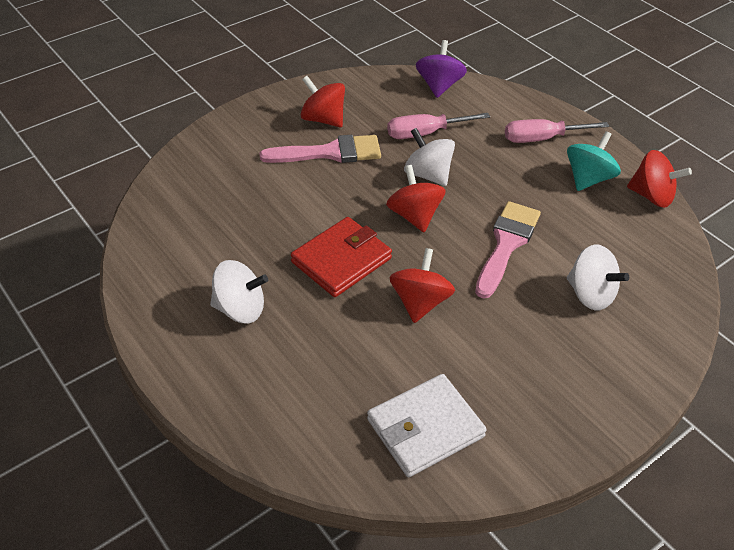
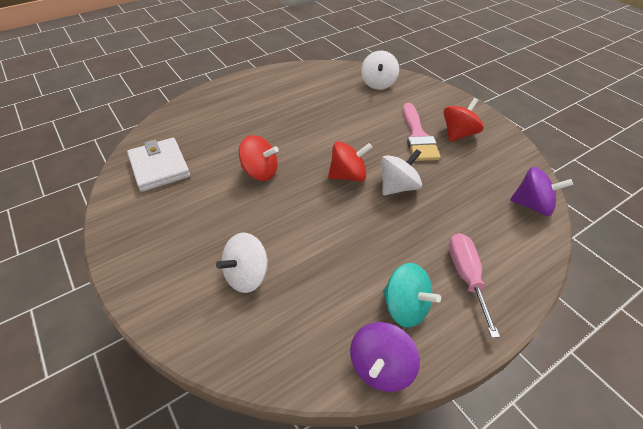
camera: 95 degrees right, 0 degrees up
white spinning top [210,260,268,323] -> white spinning top moved to [361,51,399,90]
red wallet [291,217,392,297] -> none
pink screwdriver [387,113,490,139] -> none
pink brush [475,201,541,299] -> none
red spinning top [627,150,692,208] -> purple spinning top [350,322,420,392]

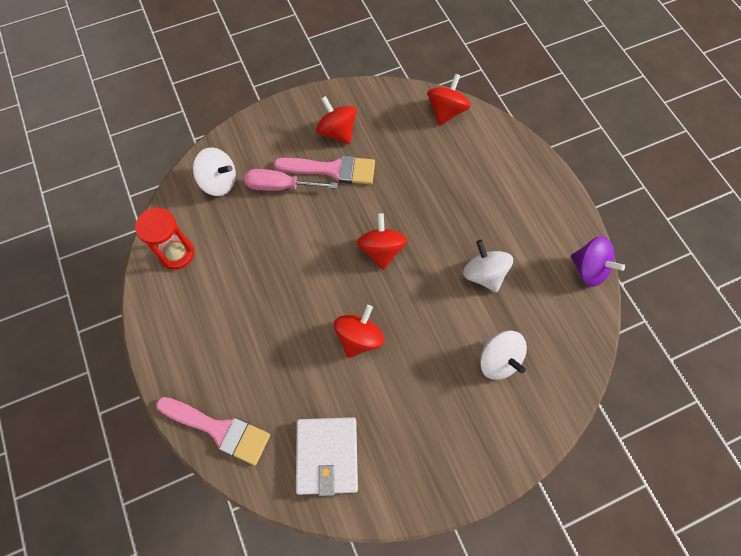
camera: 80 degrees left, 20 degrees up
white wallet [127,138,190,192] -> white wallet turned 75 degrees counterclockwise [296,417,358,496]
white spinning top [381,149,422,195] -> white spinning top moved to [463,240,513,292]
turquoise spinning top [383,263,441,327] -> none
pink screwdriver [449,233,500,338] -> pink screwdriver moved to [244,169,338,191]
purple spinning top [510,167,573,216] -> red spinning top [427,74,471,125]
none -> red hourglass [135,208,195,270]
none -> pink brush [156,397,270,465]

